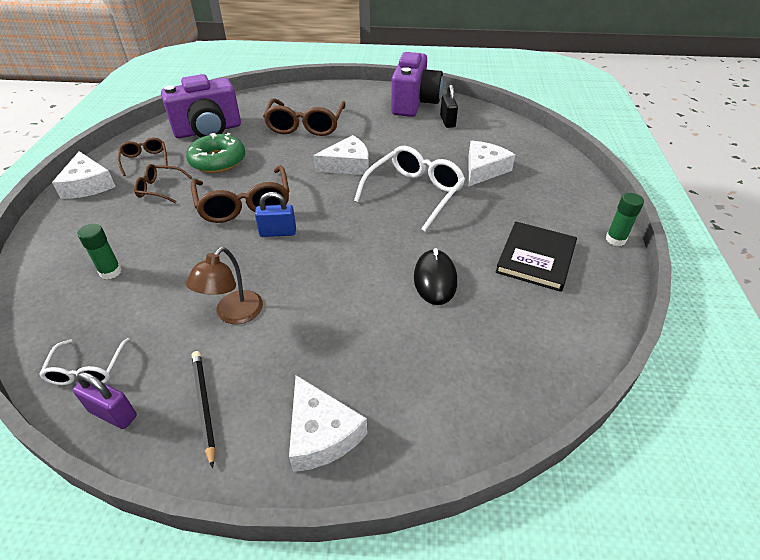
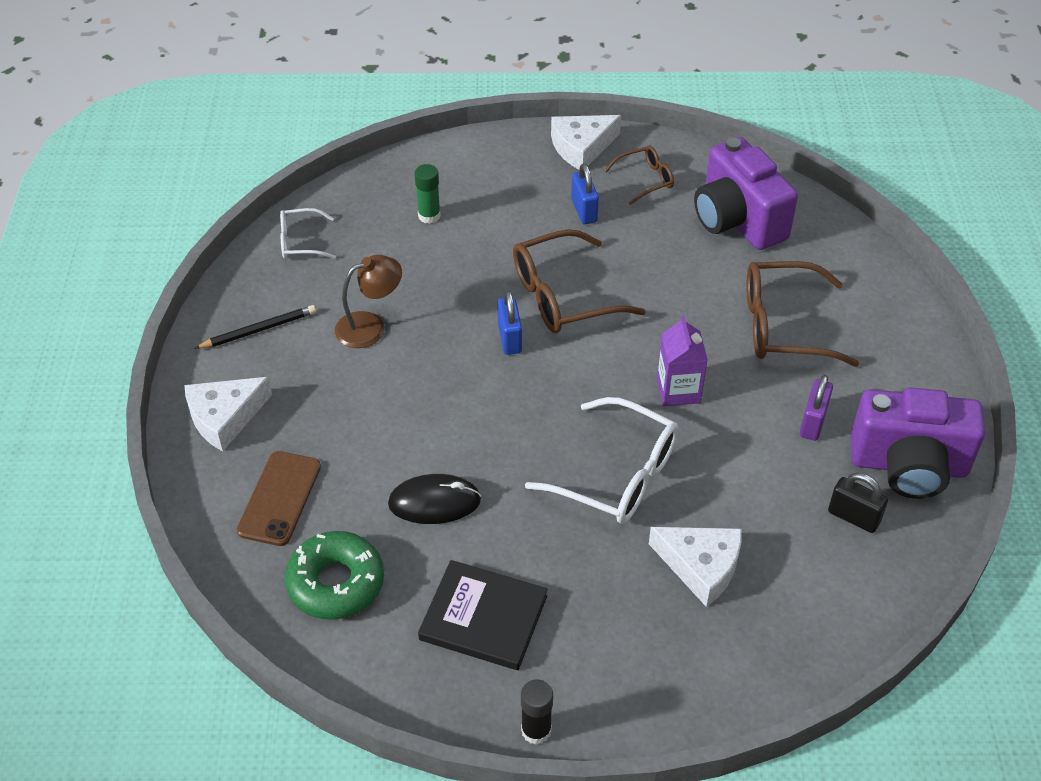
camera: 85 degrees right, 5 degrees up
purple padlock [73,372,137,429] -> purple padlock moved to [800,375,833,441]
brown glasses [134,164,192,203] -> blue padlock [571,164,599,224]
green donut [186,133,245,173] -> green donut moved to [285,531,384,620]
brown lamp [186,247,263,324] -> brown lamp turned 135 degrees clockwise [335,255,402,348]
white cheese [313,135,369,175] -> purple carton [657,315,708,406]
black padlock [440,85,458,128] -> black padlock turned 45 degrees clockwise [828,473,888,533]
green glue stick [606,193,644,246] -> black glue stick [521,679,553,745]
none -> brown phone [237,451,321,546]

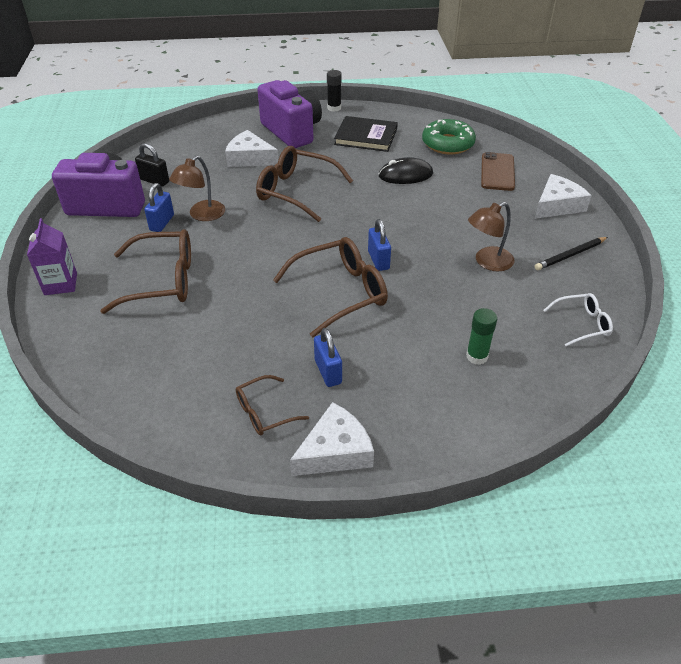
camera: 175 degrees right, 5 degrees down
white glasses [525,397,679,524] -> brown glasses [256,146,353,222]
purple carton [657,315,708,406] -> purple carton moved to [27,218,77,295]
purple camera [694,137,798,250] -> purple camera moved to [257,80,322,148]
purple padlock [800,375,833,441] -> blue padlock [144,183,174,232]
none -> brown lamp [169,156,225,221]

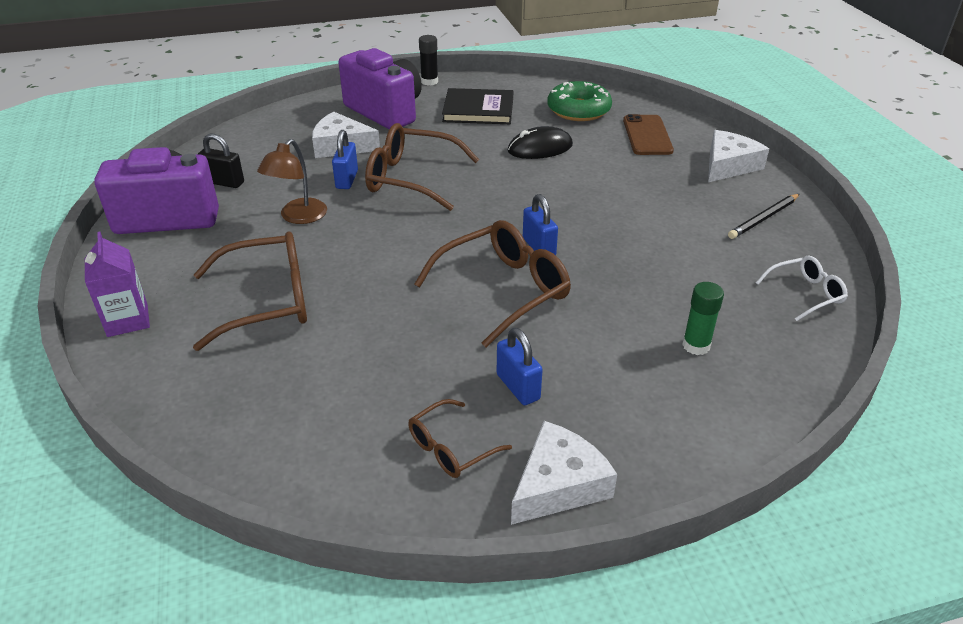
camera: 10 degrees left, 5 degrees down
blue padlock [144,183,174,232] -> blue padlock moved to [332,130,358,189]
brown lamp [468,202,515,271] -> none

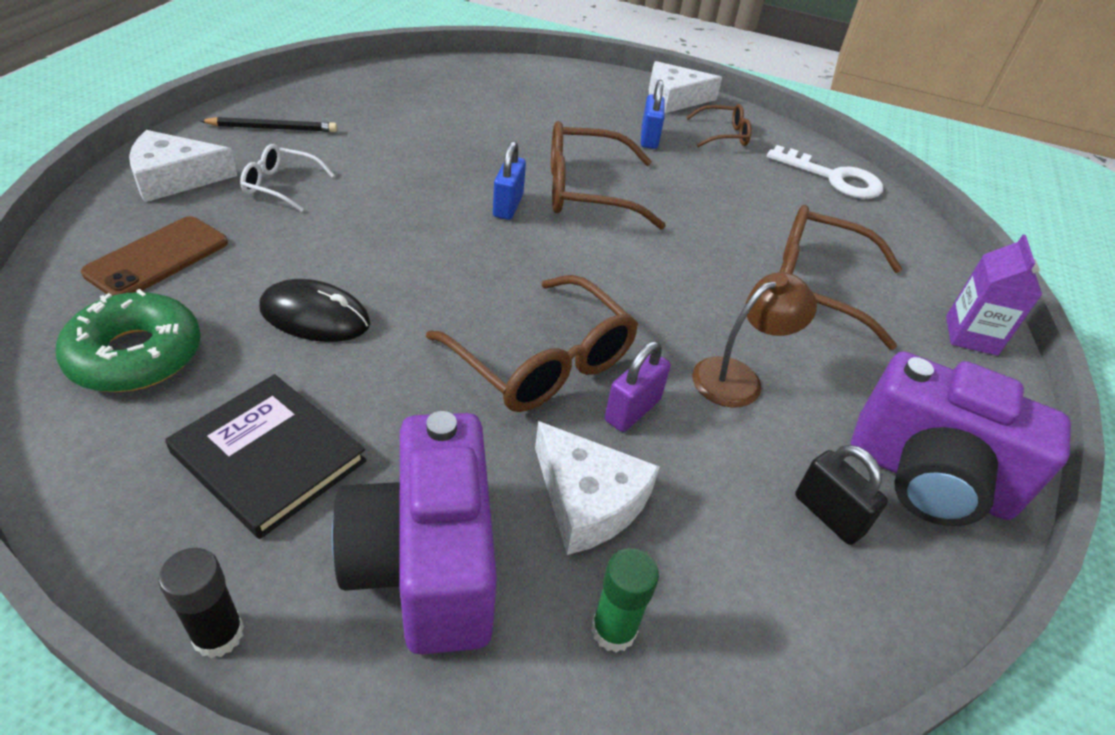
camera: 150 degrees left, 5 degrees up
blue padlock [332,130,358,189] -> purple padlock [605,341,671,432]
green glue stick [682,282,724,355] -> green glue stick moved to [591,548,659,653]
white glasses [756,256,848,321] -> white glasses moved to [240,144,334,212]
none -> white key [767,145,883,199]

